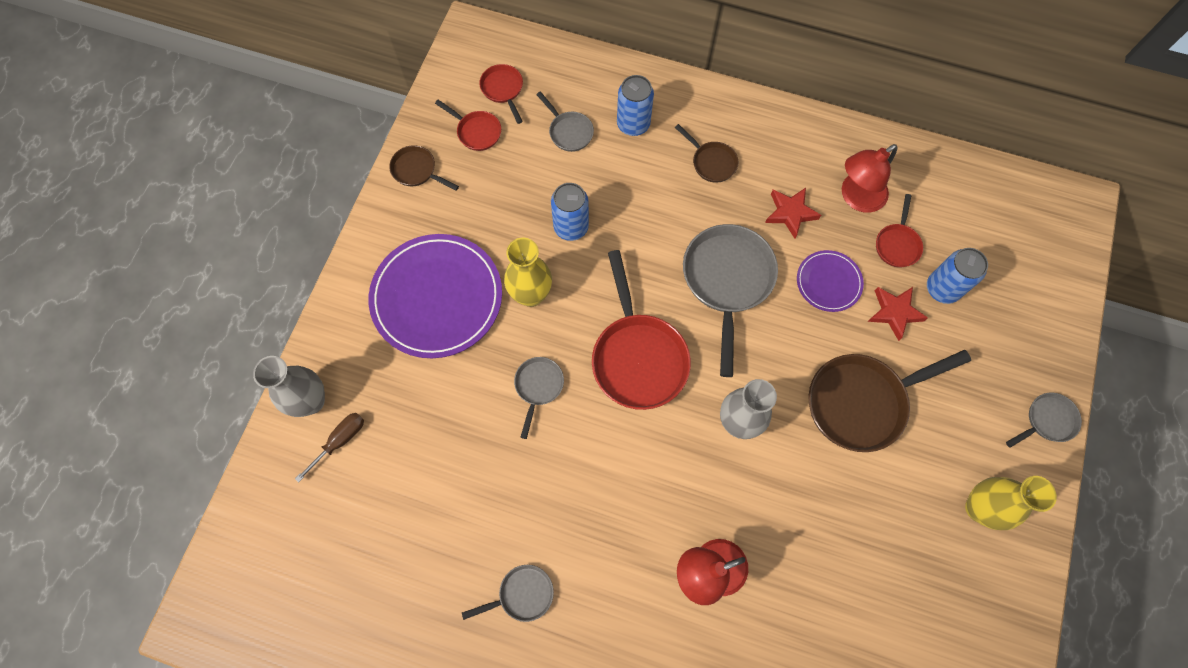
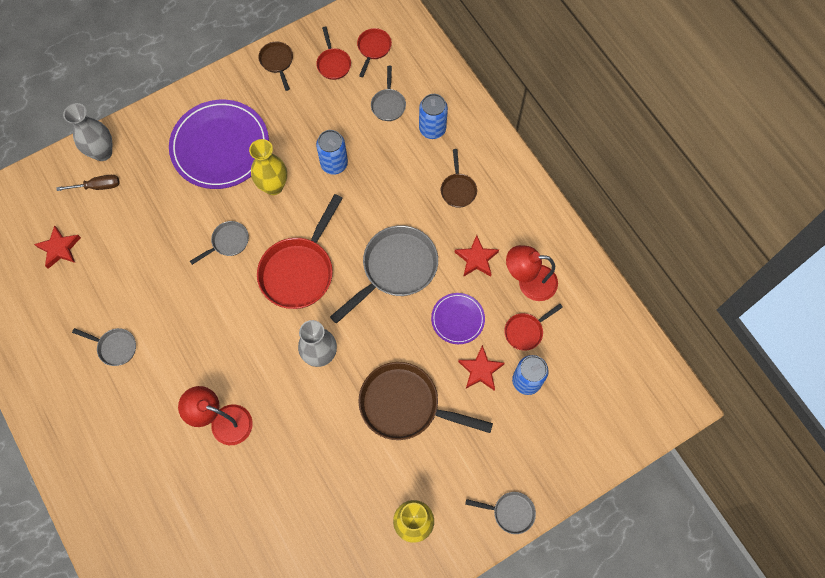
camera: 40 degrees right, 0 degrees up
none -> red star [34,225,81,269]

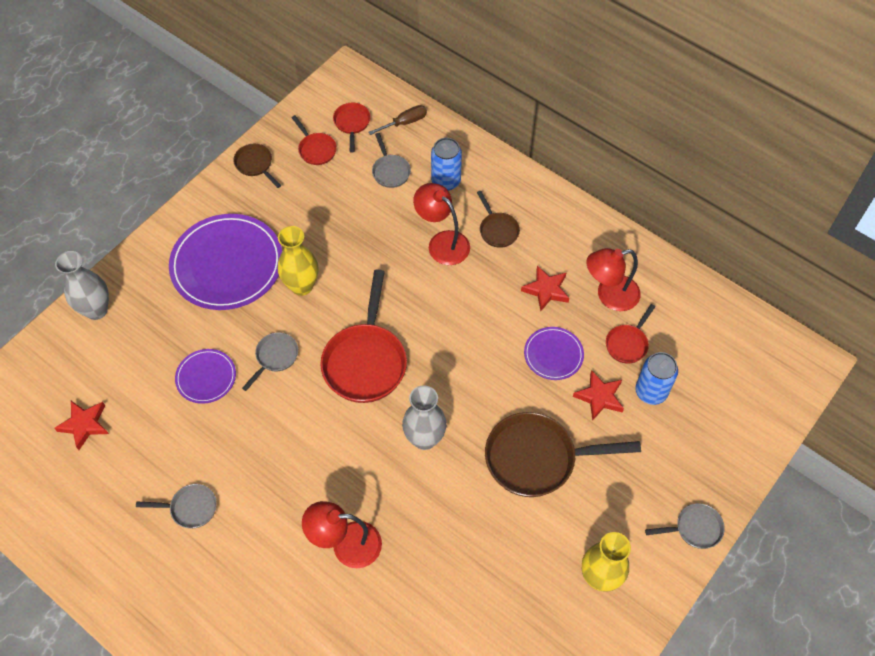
camera: 20 degrees left, 10 degrees down
brown screwdriver [57,175,120,191] -> brown screwdriver moved to [368,105,427,135]
blue can [316,130,348,175] -> none
grey pan [330,225,438,324] -> none
none -> purple plate [175,349,236,404]
none -> red lamp [413,183,470,265]

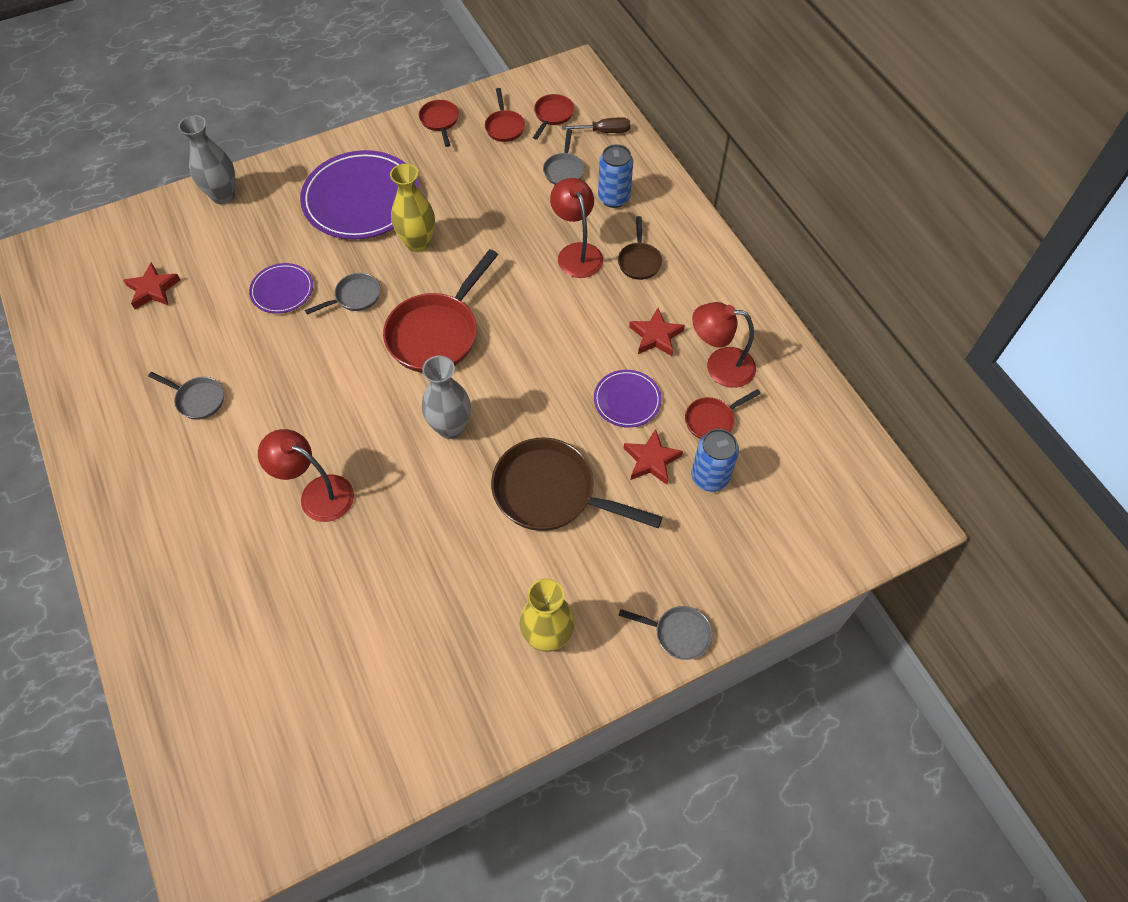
camera: 25 degrees right, 0 degrees up
brown pan [233,144,281,188] -> red pan [419,100,459,147]

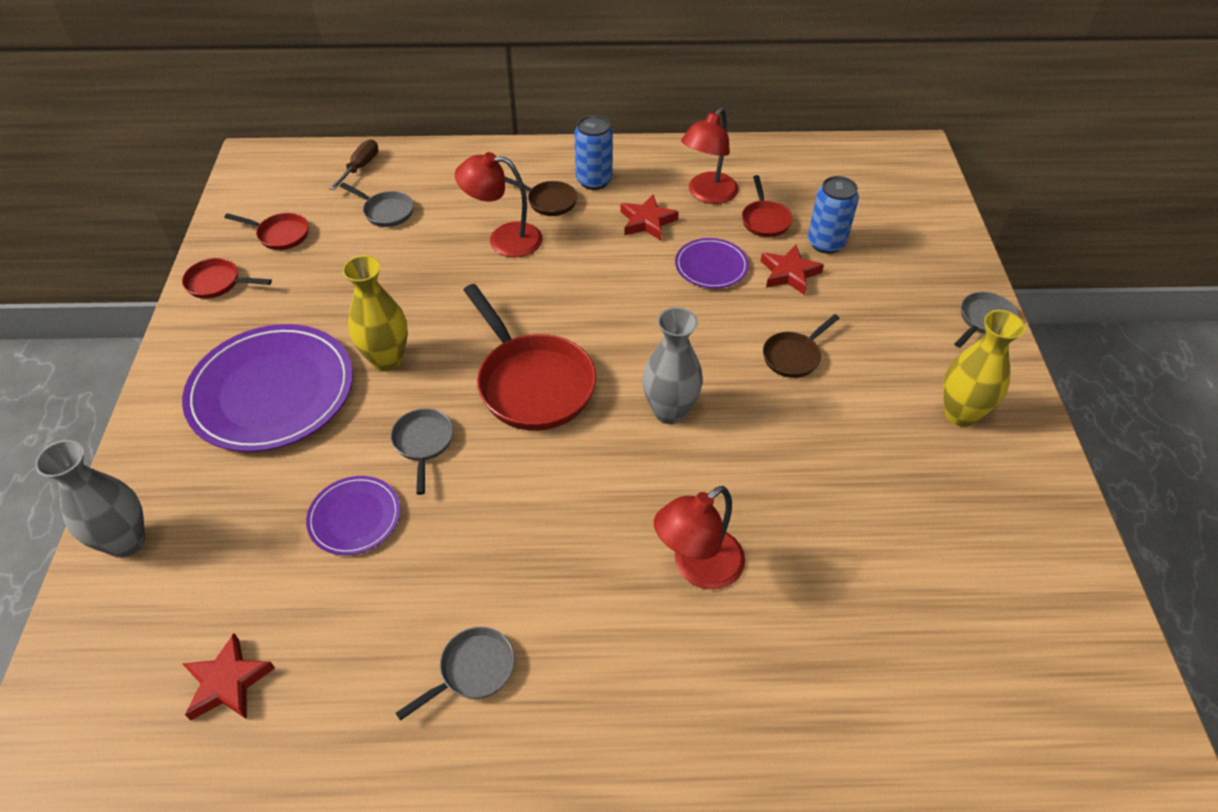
camera: 65 degrees left, 10 degrees down
brown pan [491,438,663,531] -> brown pan [763,314,840,378], size x0.50
red pan [533,94,574,139] -> none
blue can [598,144,633,208] -> blue can moved to [574,115,613,190]

